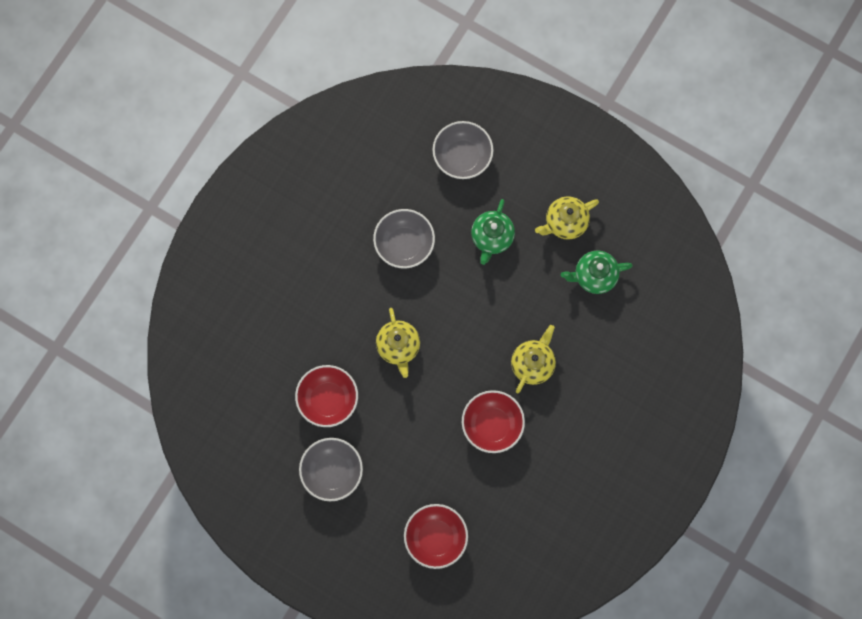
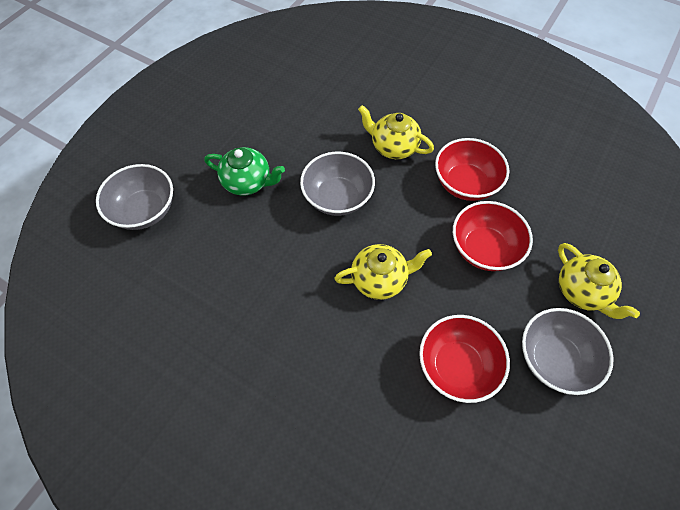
camera: 90 degrees left, 15 degrees down
grey bowl [373,209,435,268] -> grey bowl moved to [300,152,375,216]
red bowl [404,504,468,569] -> red bowl moved to [453,201,533,271]
yellow teapot [535,196,599,239] -> yellow teapot moved to [558,243,640,319]
green teapot [561,250,633,294] -> none

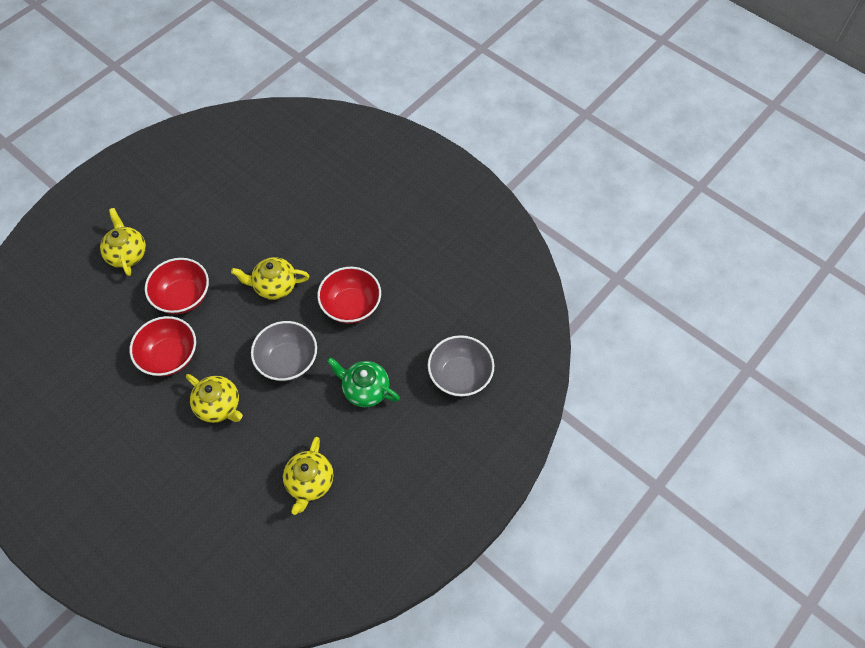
camera: 170 degrees left, 0 degrees up
red bowl [419,315,510,403] -> red bowl moved to [317,267,381,324]
grey bowl [522,308,614,395] -> none
none -> yellow teapot [283,437,333,515]

